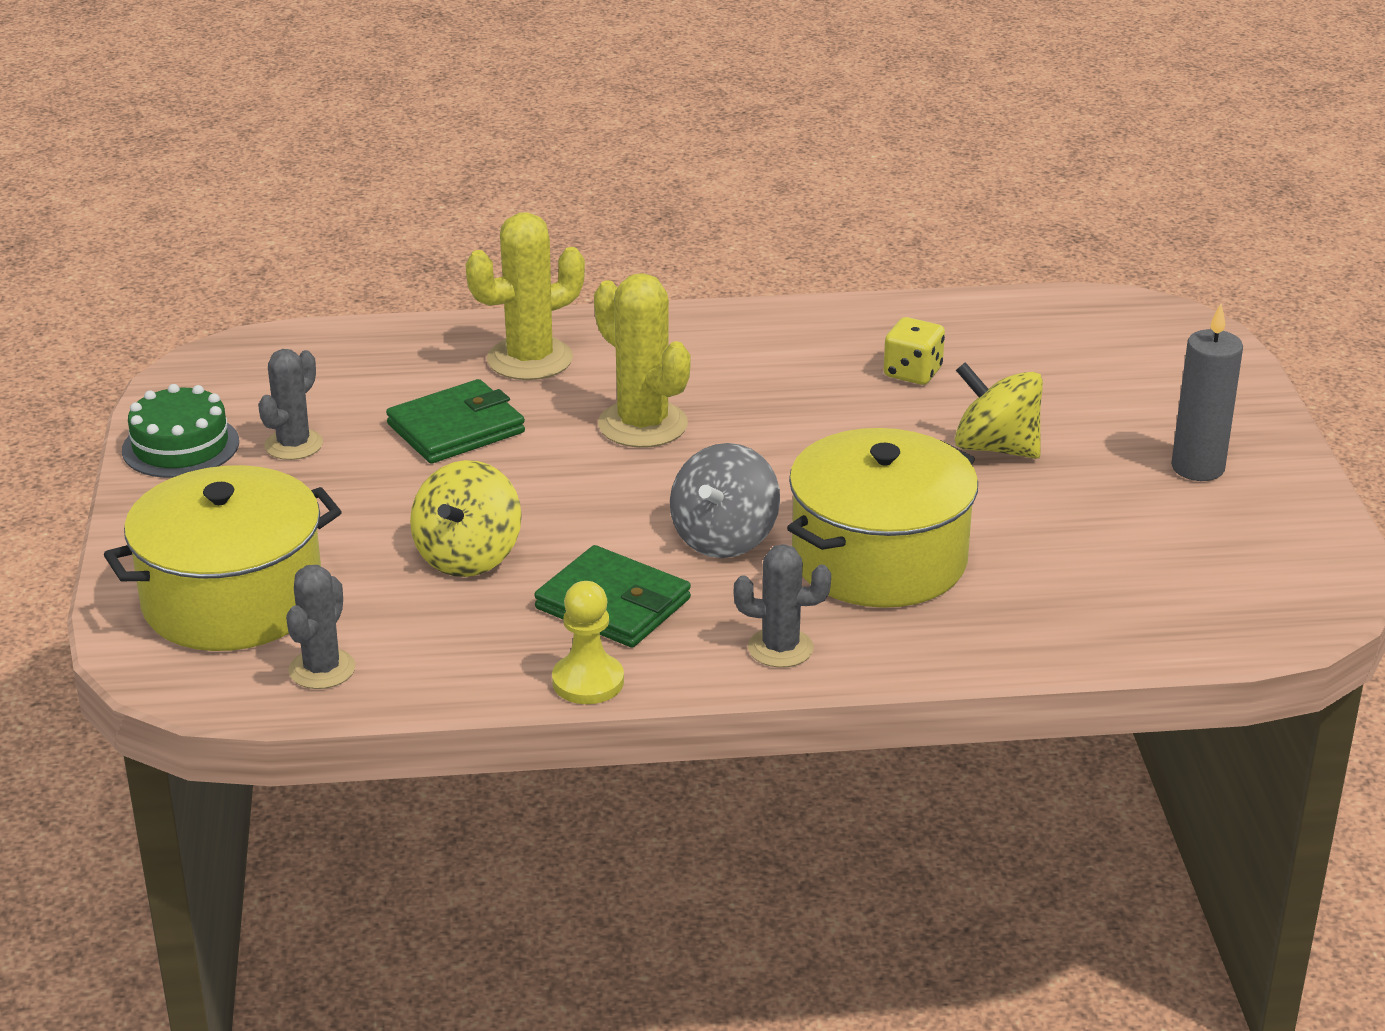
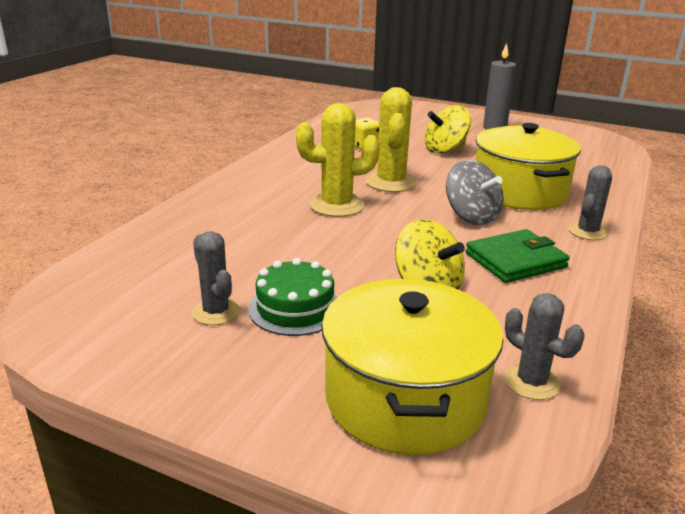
camera: 60 degrees left, 5 degrees down
green cake [122,384,239,478] -> green cake moved to [248,258,337,336]
green wallet [386,379,525,464] -> none
yellow cactus [466,212,585,380] -> yellow cactus moved to [366,87,417,192]
yellow pawn [552,581,624,704] -> none

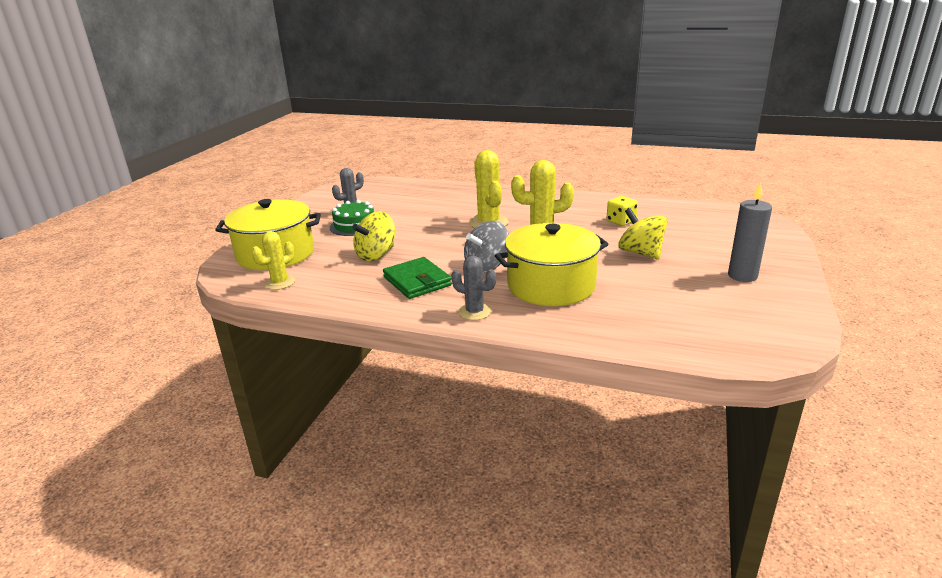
camera: 85 degrees right, 0 degrees up
grey cactus [504,293,585,400] -> yellow cactus [252,231,295,290]

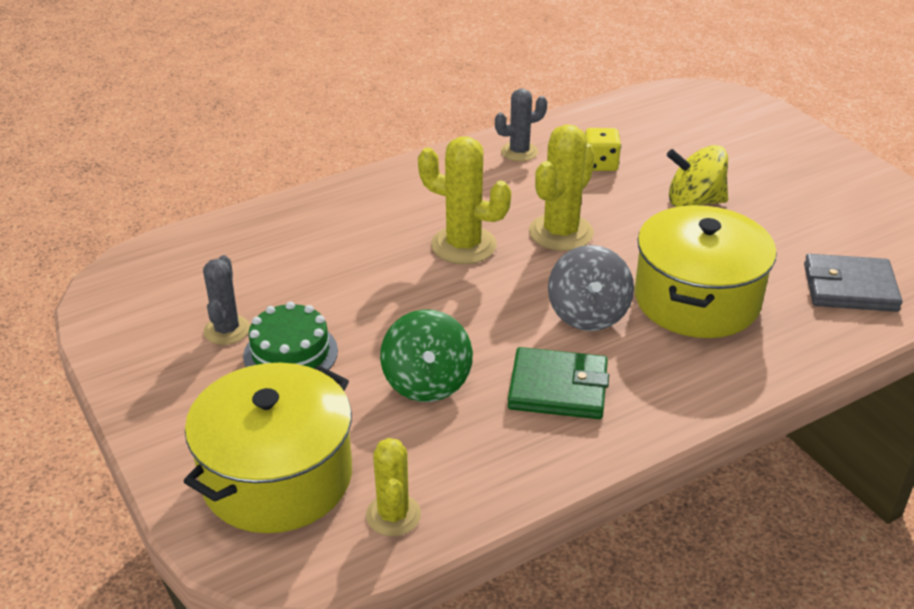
camera: 50 degrees left, 10 degrees up
yellow spinning top [352,211,395,261] -> green spinning top [380,309,473,402]
grey cactus [451,256,496,320] -> grey cactus moved to [495,89,547,161]
grey candle [728,182,772,282] -> none
none -> grey wallet [804,254,902,312]

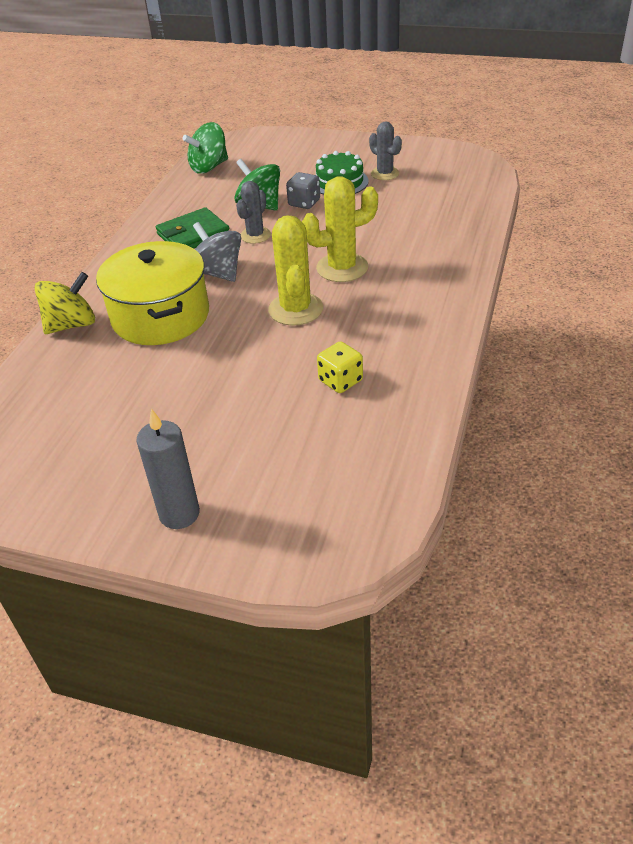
camera: 140 degrees right, 5 degrees up
yellow pot [183,363,352,533] -> none
yellow cactus [366,438,421,536] -> green spinning top [183,122,228,174]
grey cactus [495,89,547,161] -> grey cactus moved to [236,181,271,244]
yellow spinning top [667,145,728,207] -> yellow spinning top moved to [34,272,95,334]
grey wallet [804,254,902,312] -> none
none -> grey candle [136,409,200,529]
none -> grey dice [286,172,320,209]

